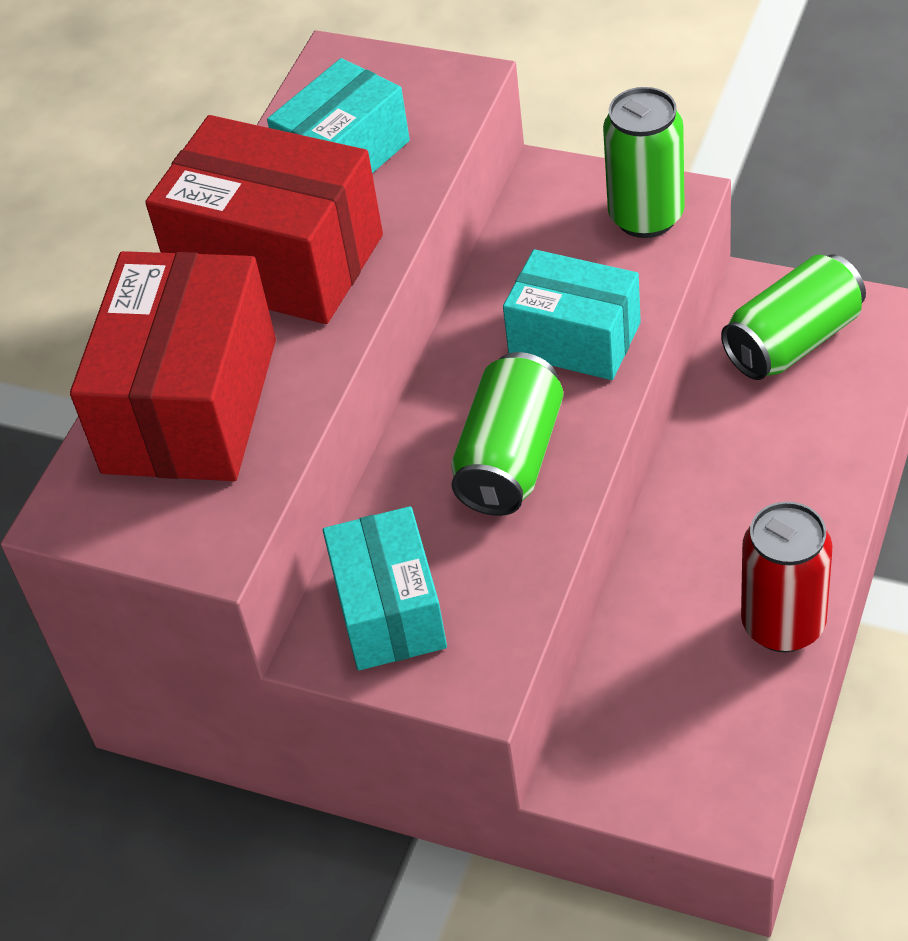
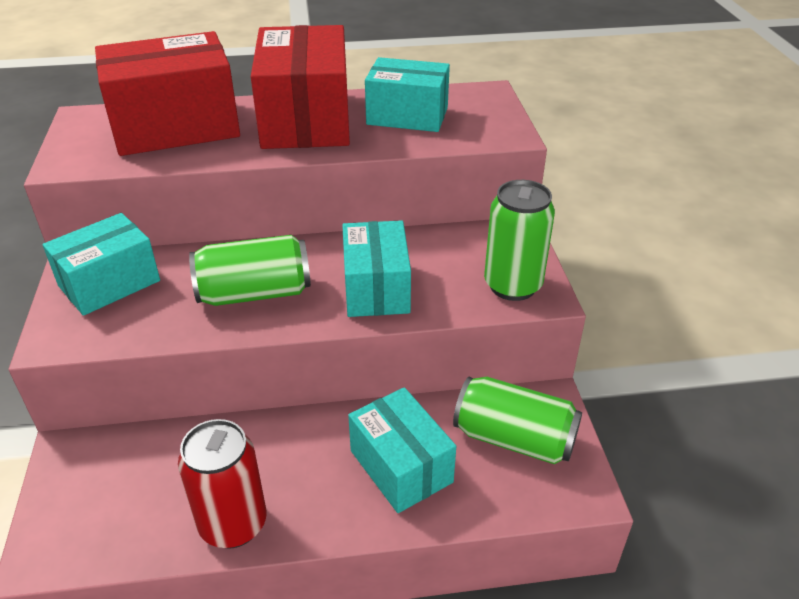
camera: 55 degrees right, 10 degrees down
none -> turquoise box [348,387,456,513]

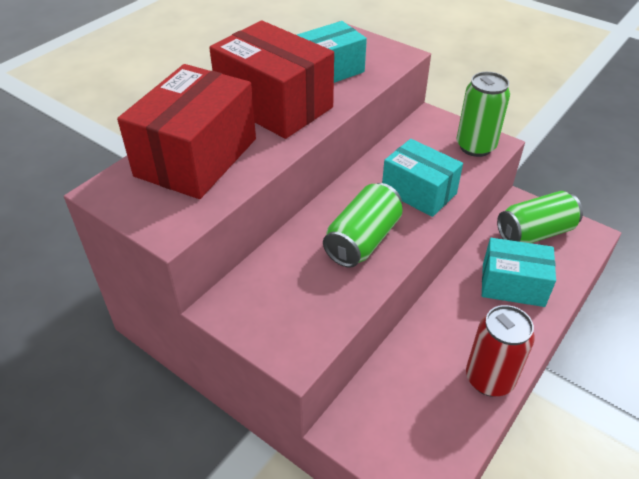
camera: 45 degrees left, 5 degrees up
turquoise box [43,213,160,316] -> none

